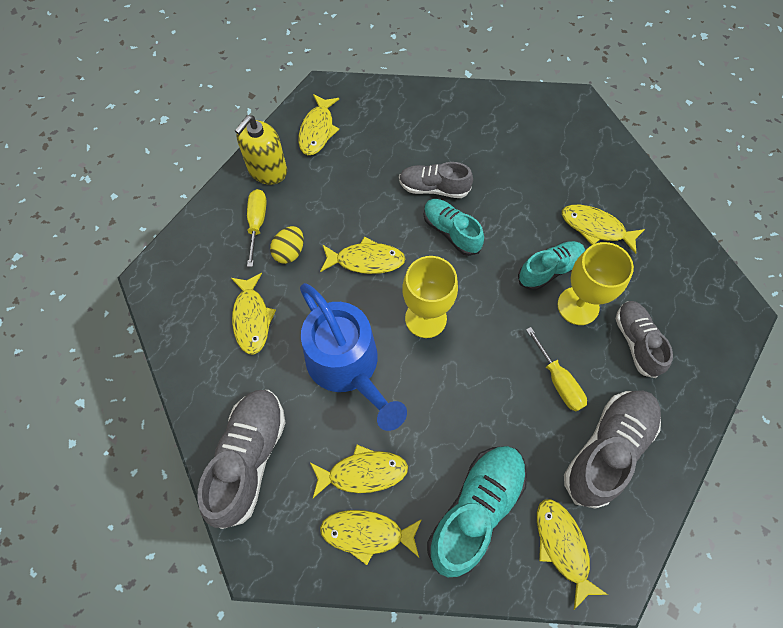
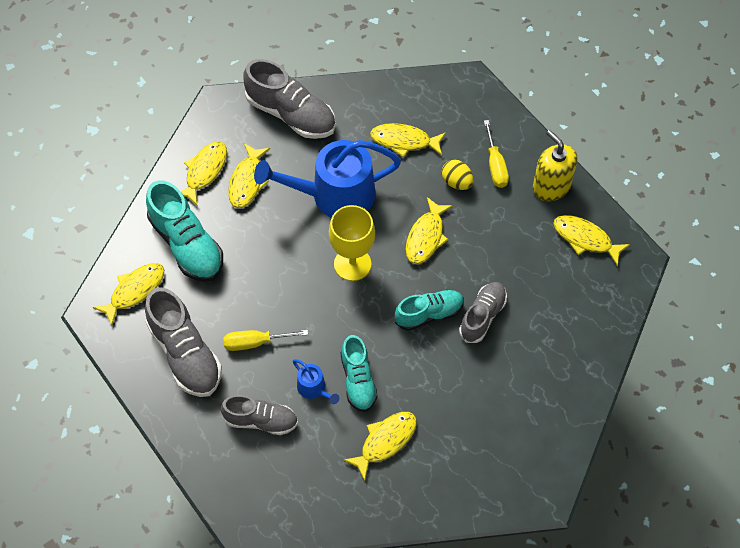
camera: 110 degrees right, 5 degrees down
yellow screwdriver [247,189,267,267] -> yellow screwdriver turned 60 degrees clockwise [484,120,509,188]
yellow fish [537,499,608,610] -> yellow fish turned 45 degrees counterclockwise [93,263,164,326]
yellow goblet [558,242,634,325] -> blue watering can [293,359,339,404]

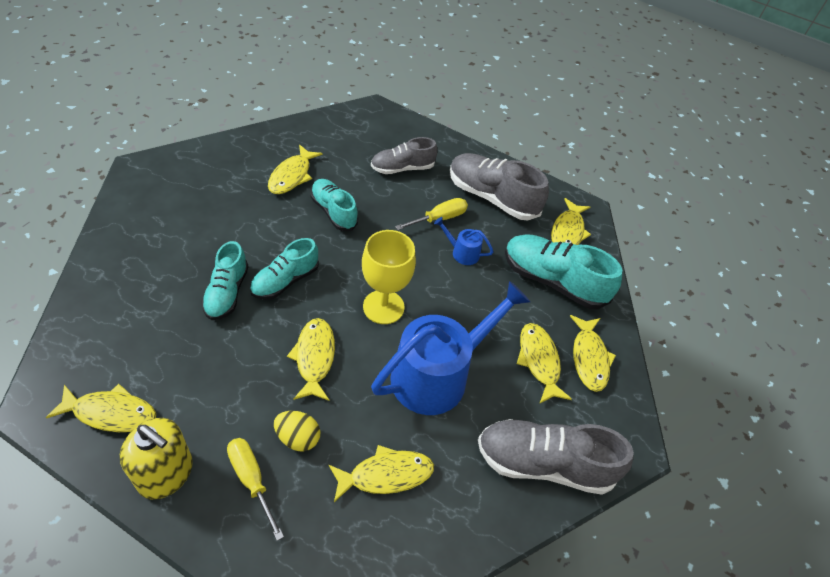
camera: 150 degrees right, 10 degrees down
blue watering can [293,359,339,404] -> blue watering can moved to [434,217,493,265]
grey shoe [459,282,507,343] -> turquoise shoe [201,241,249,320]

